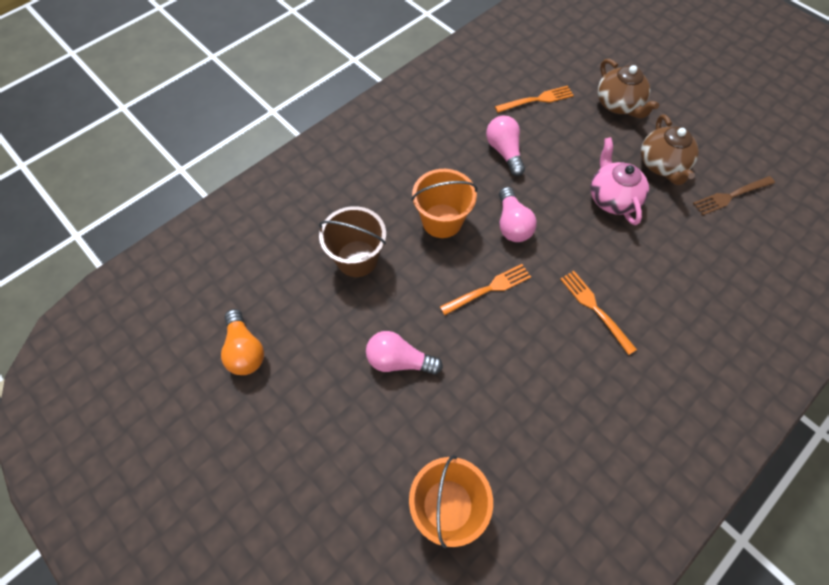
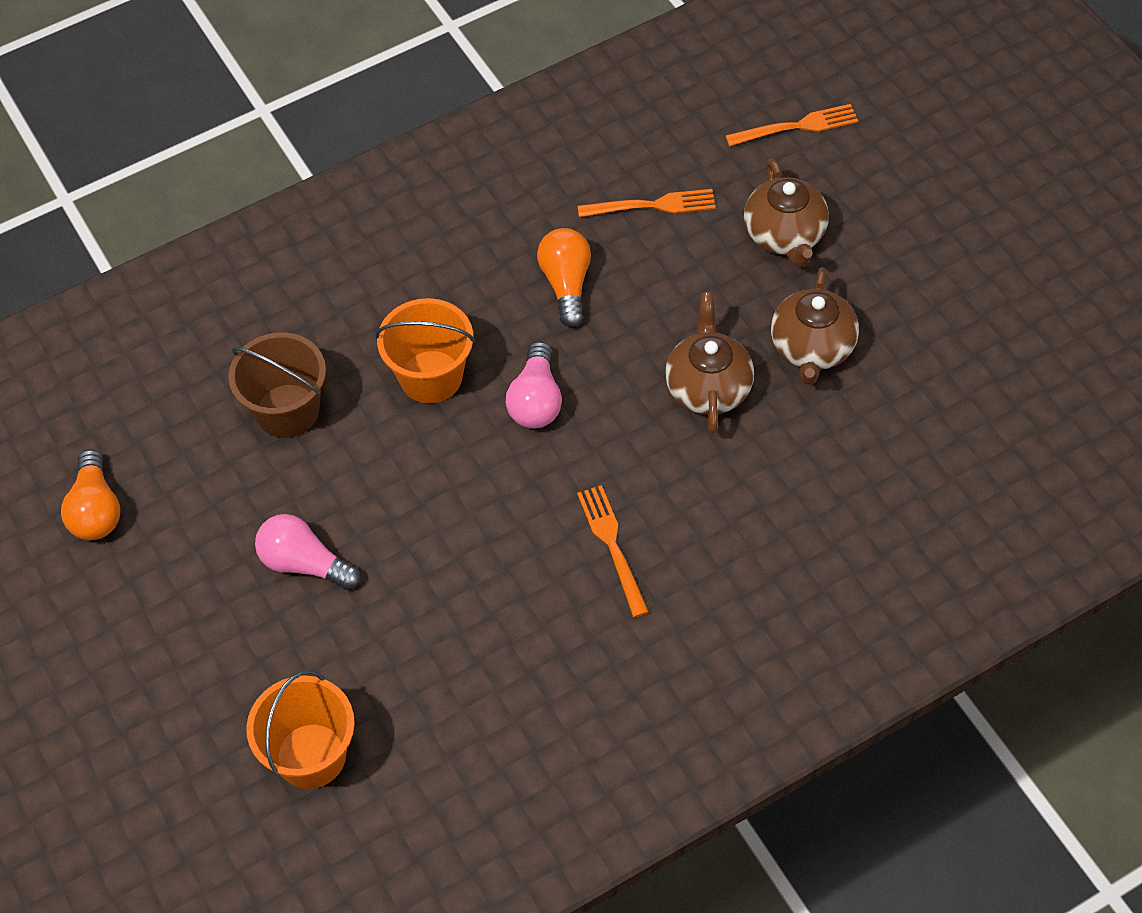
camera: 15 degrees right, 5 degrees down
orange fork [440,264,531,315] -> orange fork moved to [725,104,858,146]
pink light bulb [486,116,525,176] -> orange light bulb [537,228,591,327]
pink teapot [590,137,649,225] -> brown teapot [665,292,754,434]
brown fork [693,176,775,215] -> none

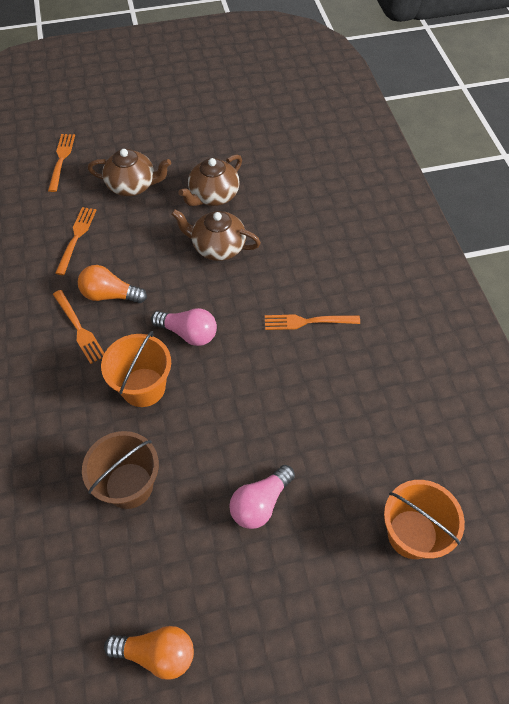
camera: 75 degrees left, 0 degrees up
brown teapot [771,267,859,385] -> brown teapot turned 105 degrees clockwise [178,154,242,206]
none -> orange fork [53,290,104,364]

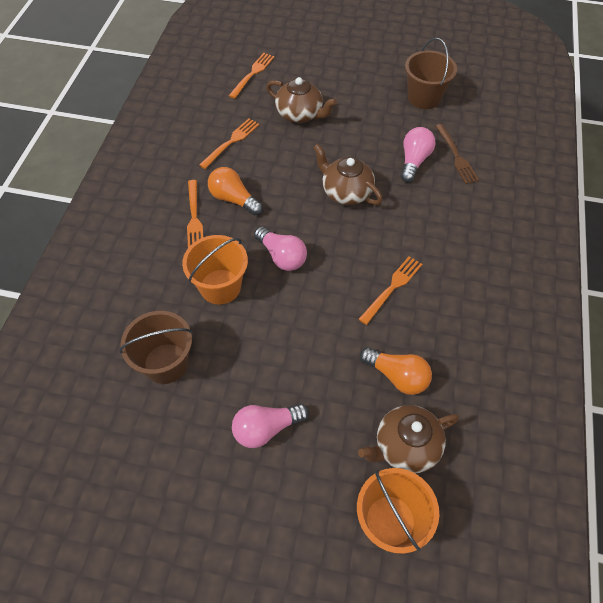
camera: 25 degrees right, 0 degrees up
orange light bulb [104,626,194,680] -> orange light bulb moved to [360,347,432,395]
brown teapot [178,154,242,206] -> brown teapot moved to [358,405,459,473]
orange fork [265,314,360,330] -> orange fork turned 105 degrees clockwise [359,256,422,325]
none -> pink light bulb [401,127,435,182]
none -> brown bucket [405,38,457,109]
none -> brown fork [435,124,479,184]

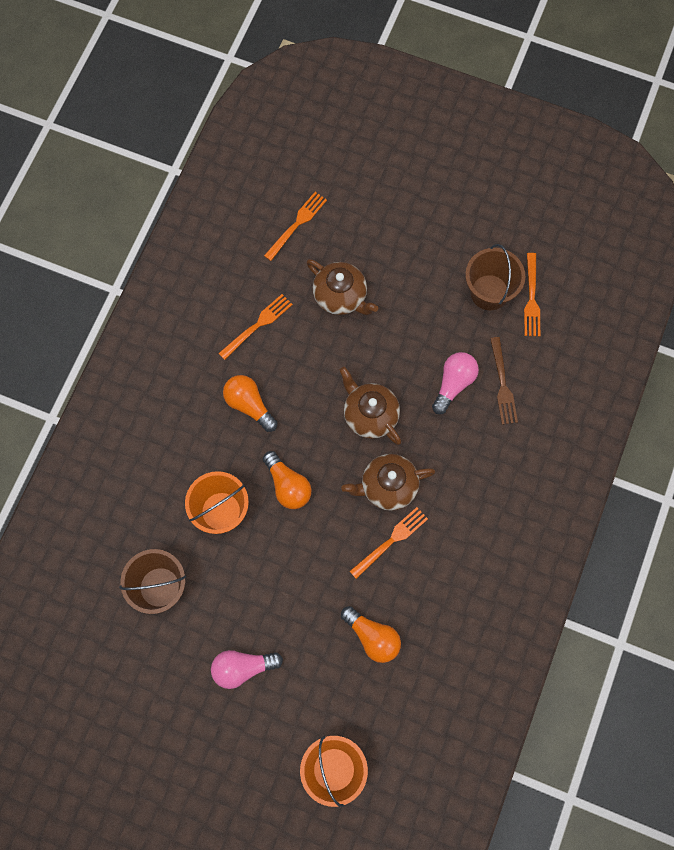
camera: 10 degrees right, 15 degrees up
orange fork [187,180,203,248] -> orange fork moved to [524,253,540,336]
pink light bulb [254,226,307,271] -> orange light bulb [263,451,311,509]
brown teapot [358,405,459,473] -> brown teapot moved to [341,454,435,511]

